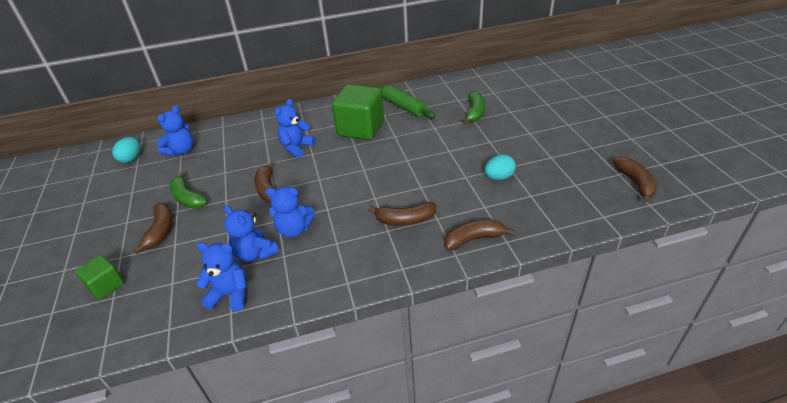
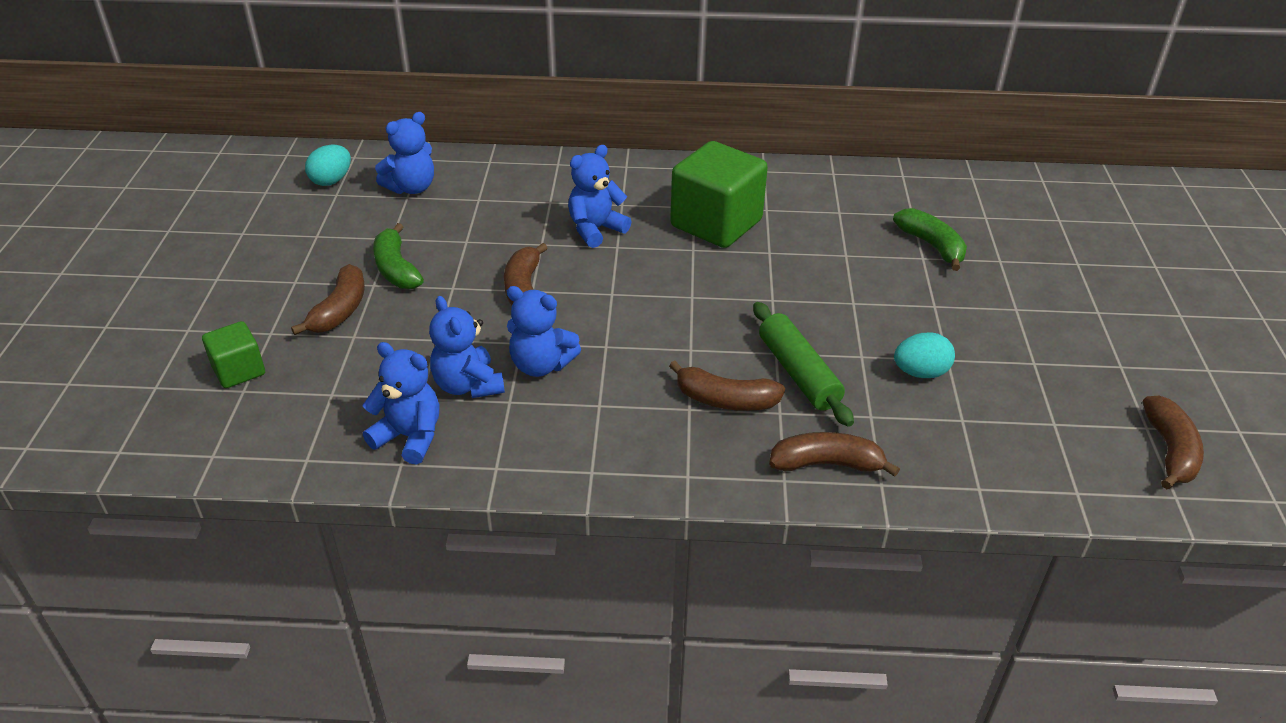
camera: 15 degrees right, 0 degrees up
green rolling pin [376,84,436,119] -> green rolling pin moved to [753,302,854,427]
green banana [461,91,485,123] -> green banana turned 60 degrees counterclockwise [893,208,967,271]

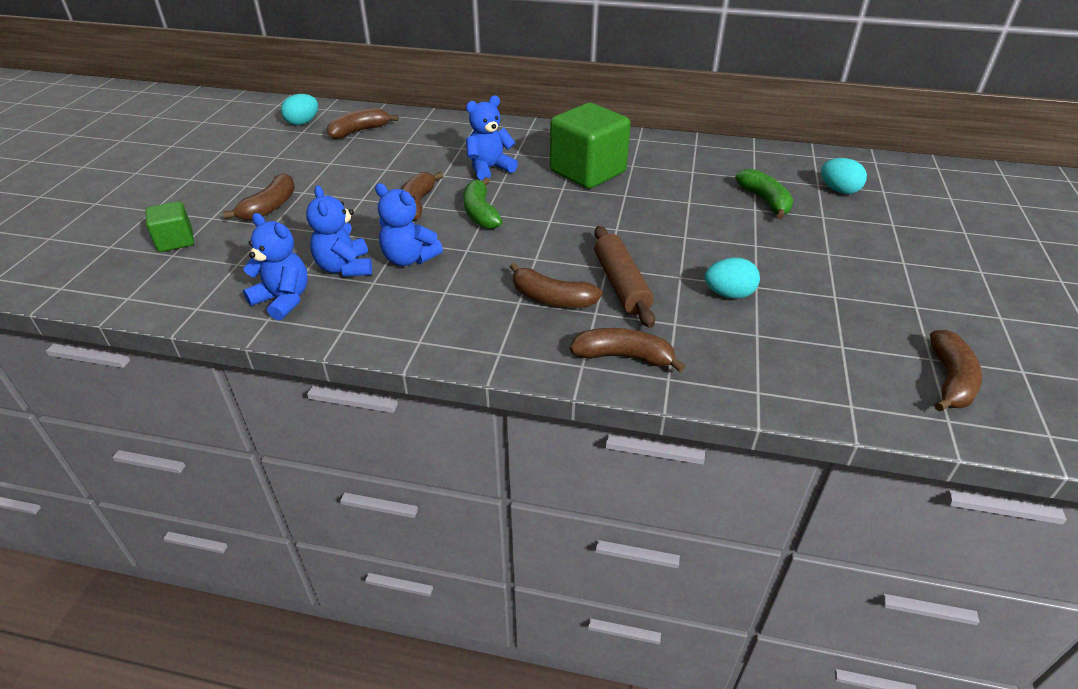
camera: 10 degrees right, 0 degrees up
green banana [373,223,424,289] -> green banana moved to [463,177,503,229]
blue teddy bear [375,112,434,194] -> brown banana [327,108,399,139]
green rolling pin [753,302,854,427] -> brown rolling pin [594,226,655,328]
none -> turquoise egg [821,158,867,194]

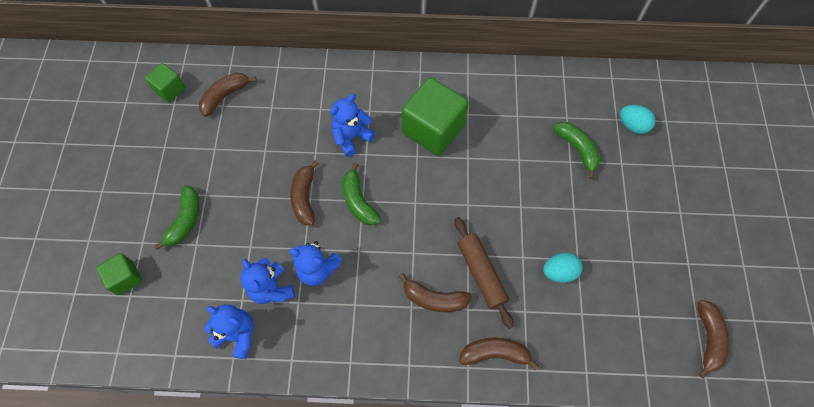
camera: 10 degrees left, 25 degrees up
brown banana [223,173,295,221] -> green banana [154,185,200,250]
turquoise egg [281,94,318,125] -> green cube [145,63,185,102]

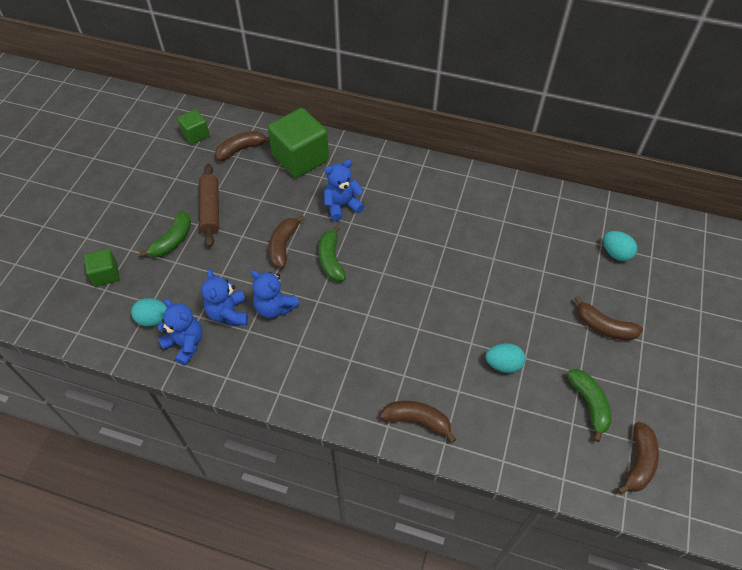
camera: 15 degrees right, 10 degrees down
brown banana [399,273,472,312] -> brown banana moved to [574,296,643,340]
green cube [402,78,469,156] -> green cube moved to [268,108,329,178]
brown rolling pin [455,217,514,329] -> brown rolling pin moved to [199,164,219,247]
green banana [553,122,601,179] -> green banana moved to [566,369,612,442]
none -> turquoise egg [131,298,168,326]

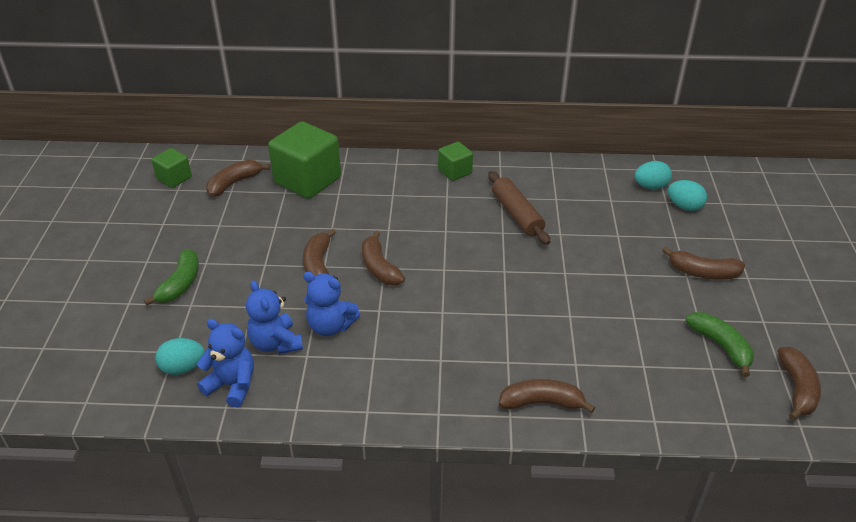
camera: 15 degrees left, 15 degrees down
green cube [84,248,120,287] -> green cube moved to [438,142,473,181]
brown rolling pin [199,164,219,247] -> brown rolling pin moved to [488,171,550,245]
green banana [318,225,346,281] -> brown banana [362,231,405,285]
blue teddy bear [324,160,364,221] -> none
turquoise egg [486,343,525,373] -> turquoise egg moved to [634,161,672,189]

